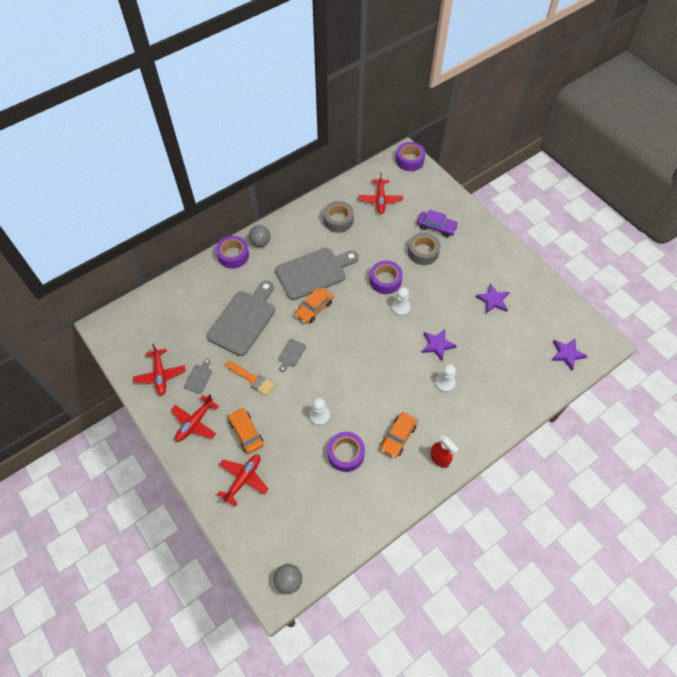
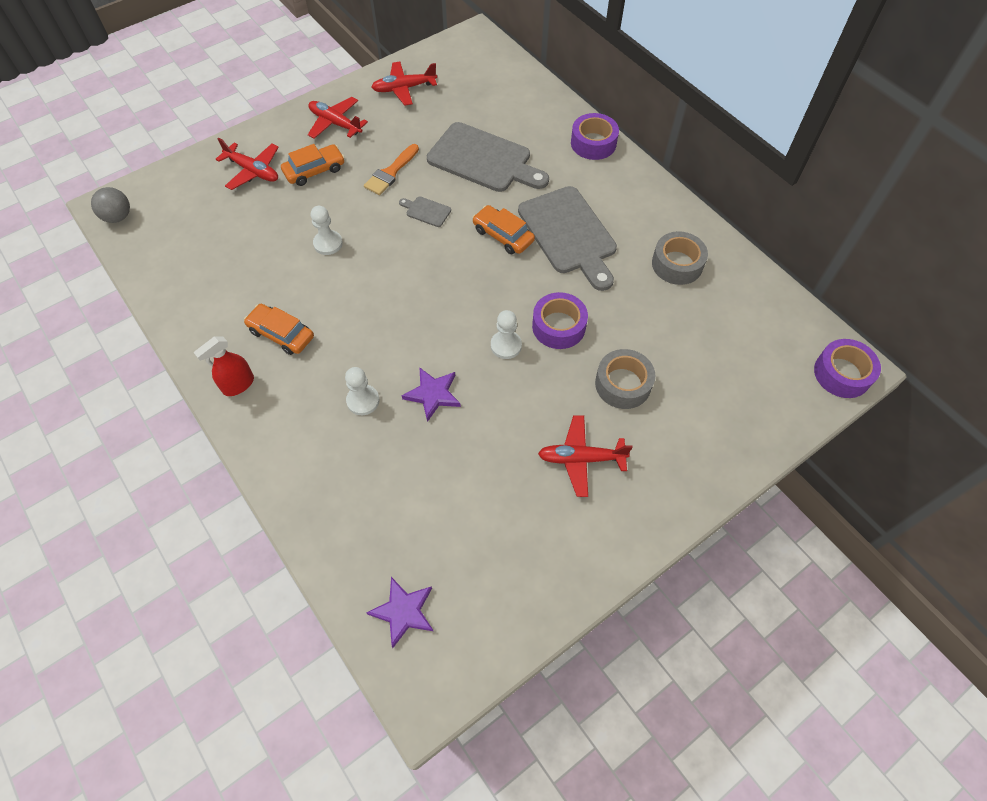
camera: 90 degrees right, 0 degrees up
grey cutting board [184,359,212,394] -> none
grey ball [249,225,270,247] -> none
purple tape [327,432,365,472] -> none
red plane [359,172,403,214] -> red plane moved to [538,415,633,497]
purple car [417,209,459,237] -> none
purple star [476,283,509,313] -> none

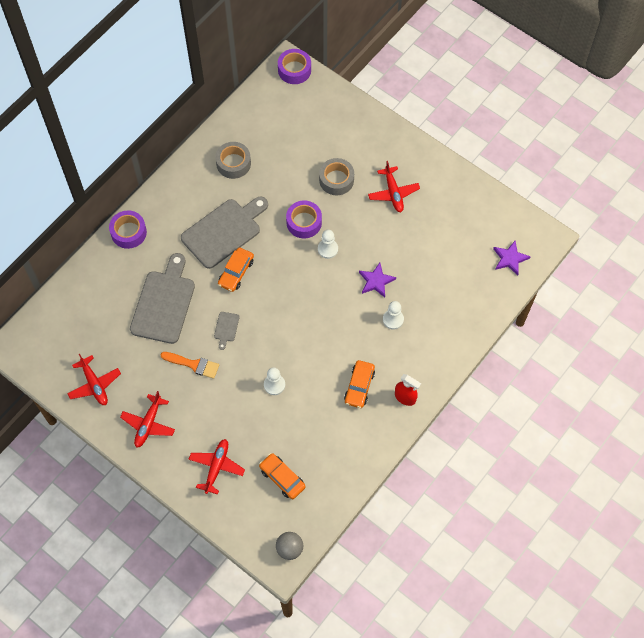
camera: 105 degrees left, 5 degrees up
orange car [281,144,345,186] -> orange car moved to [259,453,306,499]

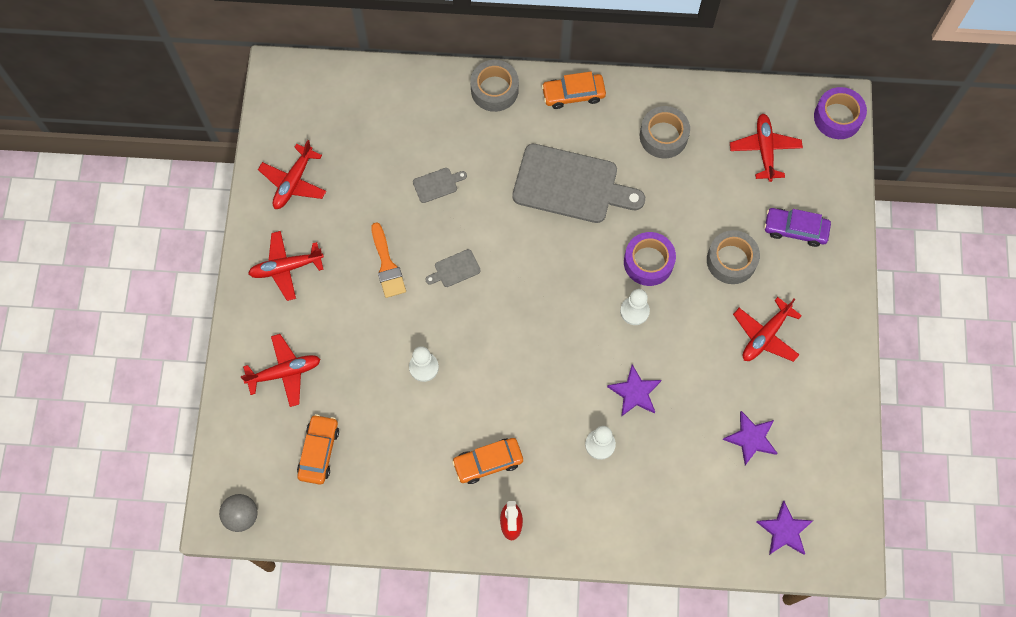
camera: 55 degrees right, 5 degrees up
purple tape [109,210,147,249] -> grey tape [470,60,519,112]
grey cutting board [130,253,195,344] -> grey cutting board [413,168,467,203], size x0.41
orange car [218,247,254,292] -> orange car moved to [542,72,606,109]
none -> purple star [723,411,777,465]
none -> red plane [730,114,803,182]
none -> purple car [764,208,831,247]

